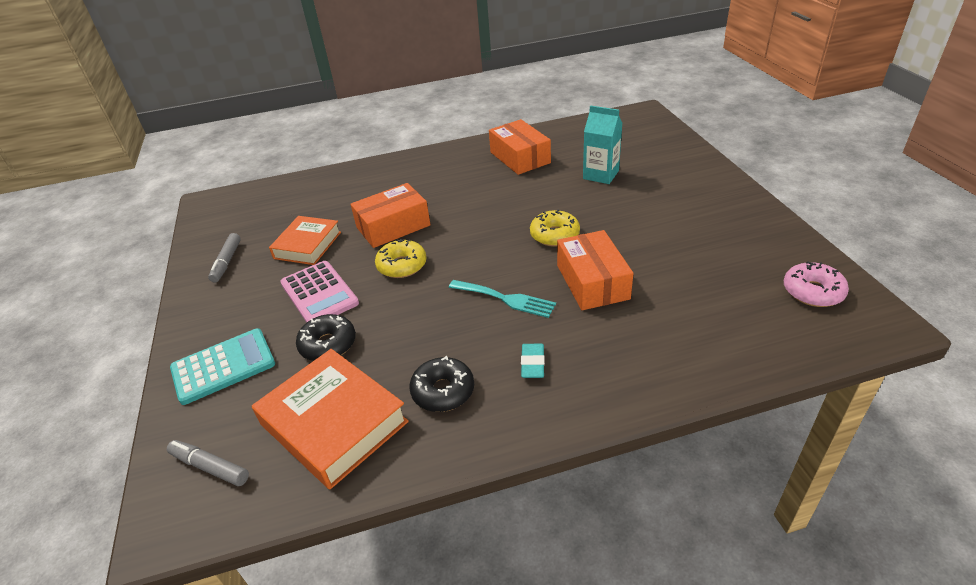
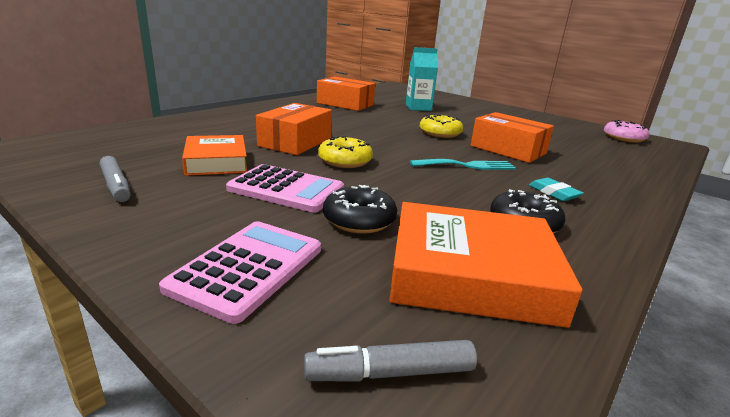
camera: 40 degrees left, 15 degrees down
turquoise calculator [170,329,275,405] -> pink calculator [159,221,321,324]

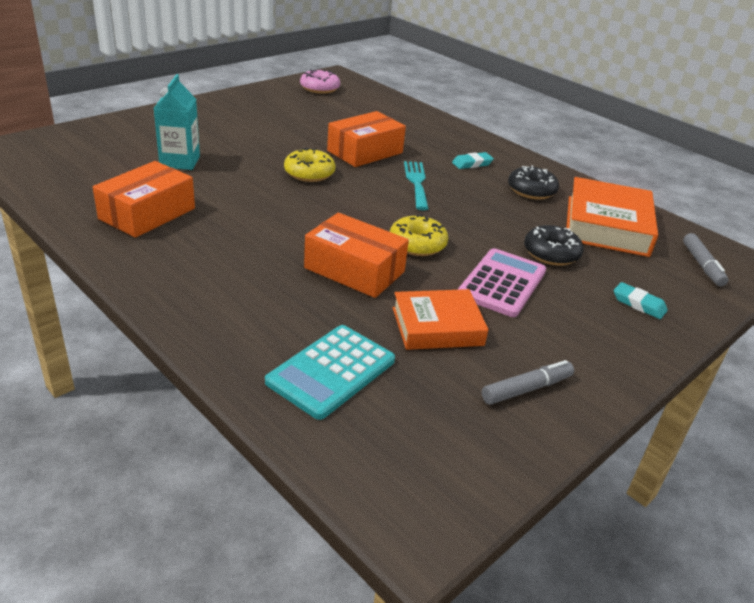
camera: 85 degrees left, 10 degrees up
pink calculator [159,221,321,324] -> turquoise eraser [614,282,668,319]
none -> turquoise calculator [265,325,395,420]

